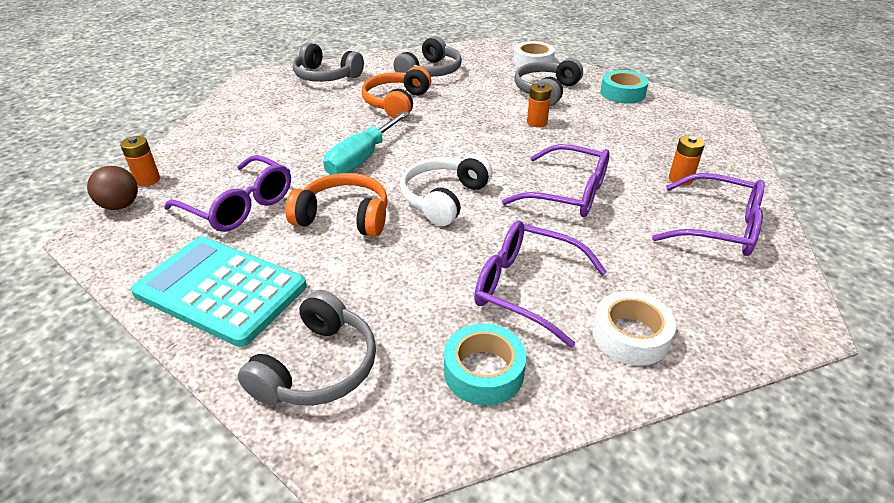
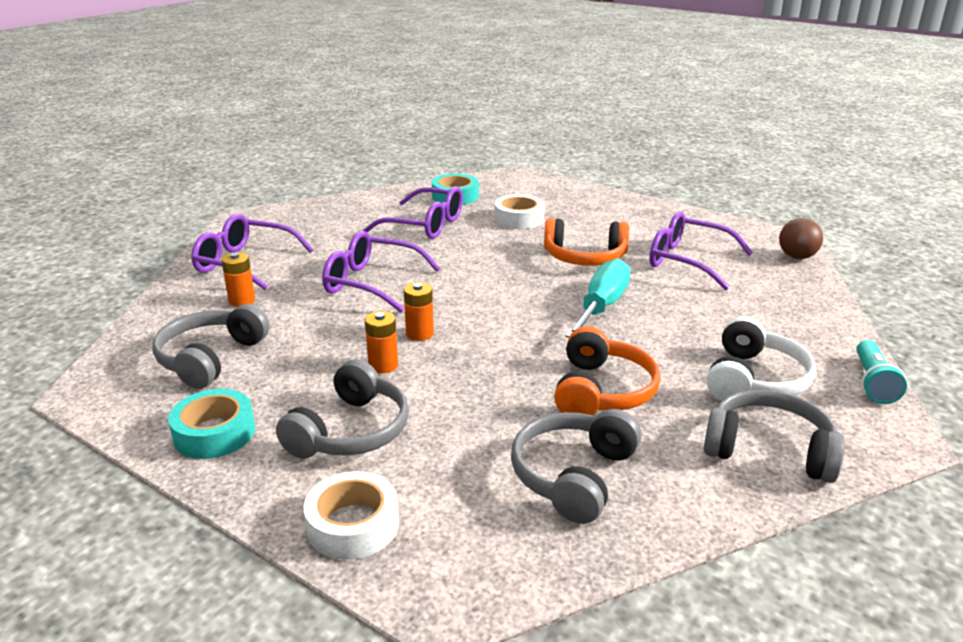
camera: 175 degrees right, 10 degrees down
orange battery [120,136,160,186] -> orange battery moved to [404,282,434,341]
turquoise calculator [131,237,307,347] -> none
grey headphones [238,290,376,406] -> grey headphones moved to [152,304,270,389]
white headphones [400,154,493,226] -> white headphones moved to [706,316,816,401]
white tape [592,291,676,366] -> white tape moved to [494,194,545,229]
none -> turquoise flashlight [856,340,907,404]

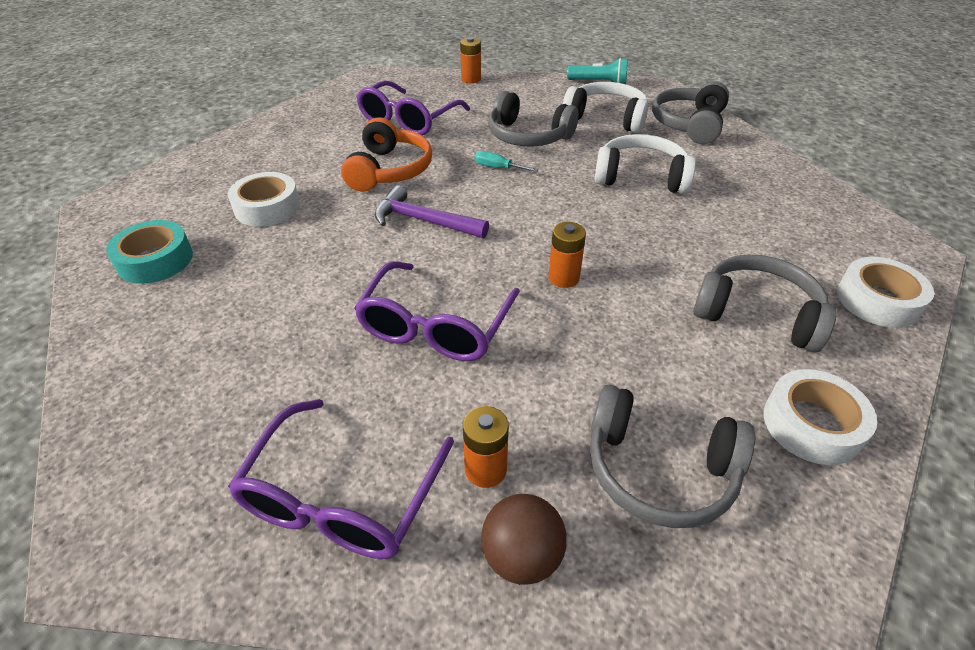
camera: 90 degrees left, 15 degrees up
turquoise tape [168,389,255,459] -> white tape [763,369,877,465]
purple glasses [363,186,463,239] -> none
orange battery [365,311,398,373] -> orange battery moved to [460,37,481,83]
grey headphones [511,409,641,524] -> grey headphones moved to [488,91,578,147]
orange headphones [554,326,661,415] -> white headphones [595,134,696,194]
turquoise screwdriver [565,258,631,338] -> turquoise screwdriver [475,151,539,172], size x0.46
brown ball [779,218,823,259] -> brown ball moved to [481,494,567,585]
none -> purple hammer [374,185,489,238]

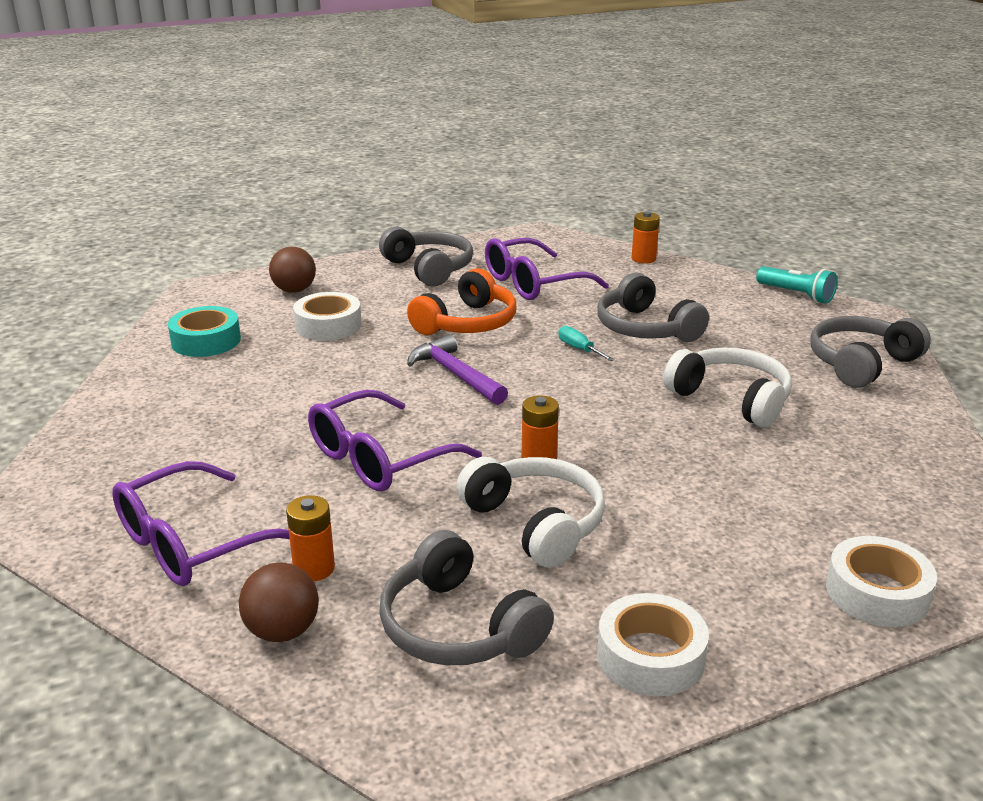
camera: 30 degrees right, 15 degrees down
white headphones [563,82,649,133] -> white headphones moved to [456,457,605,568]
grey headphones [693,255,837,353] -> grey headphones moved to [379,227,473,287]
none -> brown ball [269,247,316,293]

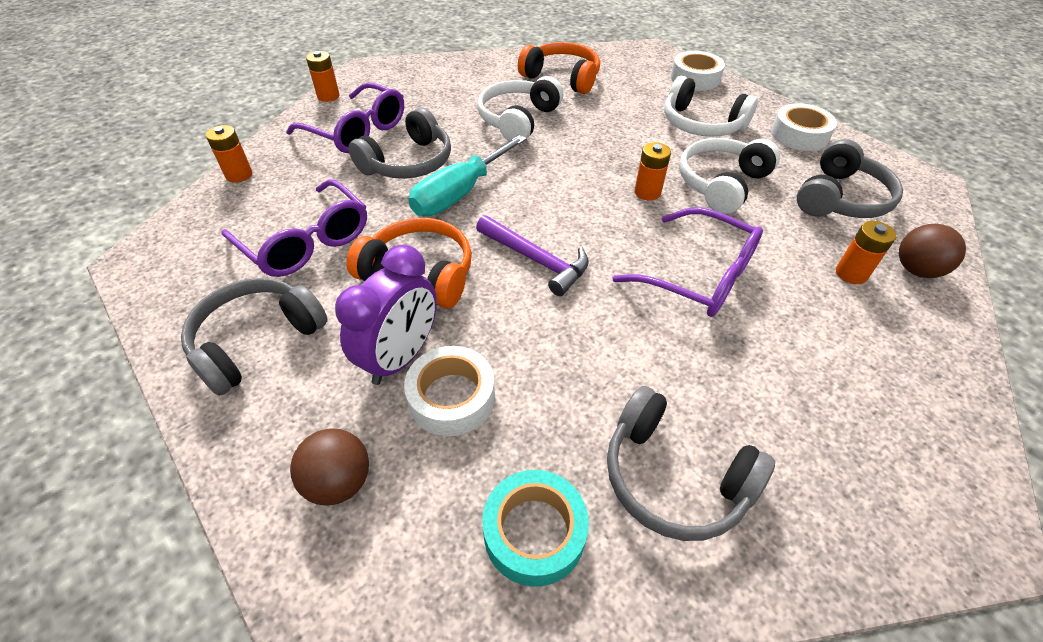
camera: 105 degrees left, 20 degrees up
purple glasses [112,461,290,586] -> purple glasses moved to [286,82,404,153]
purple hammer [407,334,508,405] -> purple hammer turned 90 degrees counterclockwise [476,215,589,296]
turquoise screwdriver [558,326,614,361] -> turquoise screwdriver [408,135,527,216], size x2.19
turquoise flashlight [756,266,837,303] -> orange battery [306,51,340,102]
grey headphones [810,316,931,388] -> grey headphones moved to [607,386,775,541]
none -> purple clock [335,245,437,385]
none -> orange headphones [518,42,600,94]
none -> white headphones [664,76,758,137]

